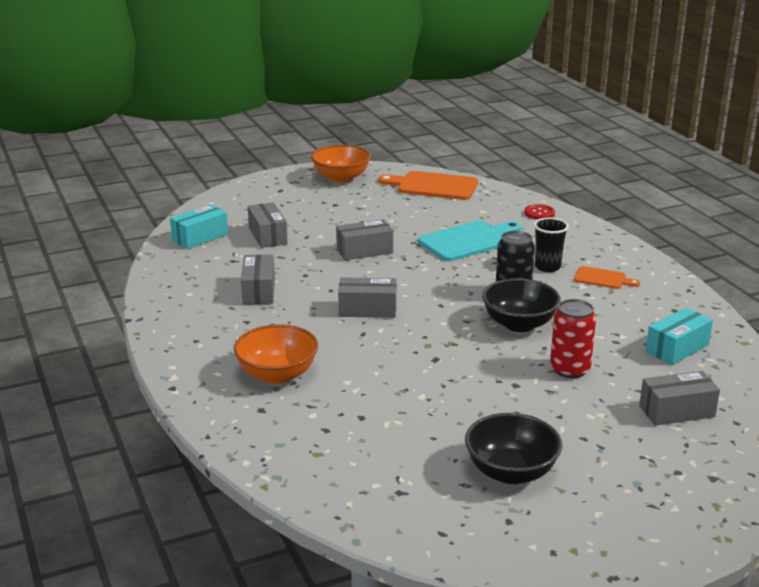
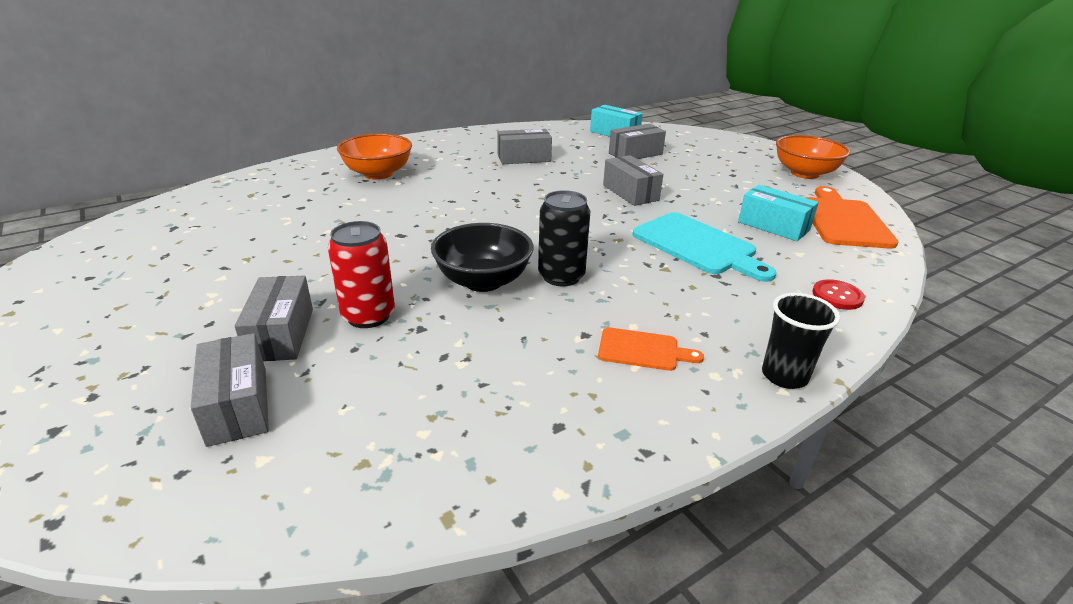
camera: 80 degrees right, 5 degrees up
grey box [338,278,396,318] -> grey box moved to [235,276,313,361]
black bowl [465,413,562,484] -> none
black cup [534,218,569,272] -> black cup moved to [762,293,840,389]
orange cutting board [574,266,640,289] -> orange cutting board turned 90 degrees counterclockwise [598,327,704,371]
turquoise box [645,308,713,365] -> turquoise box moved to [738,185,819,241]

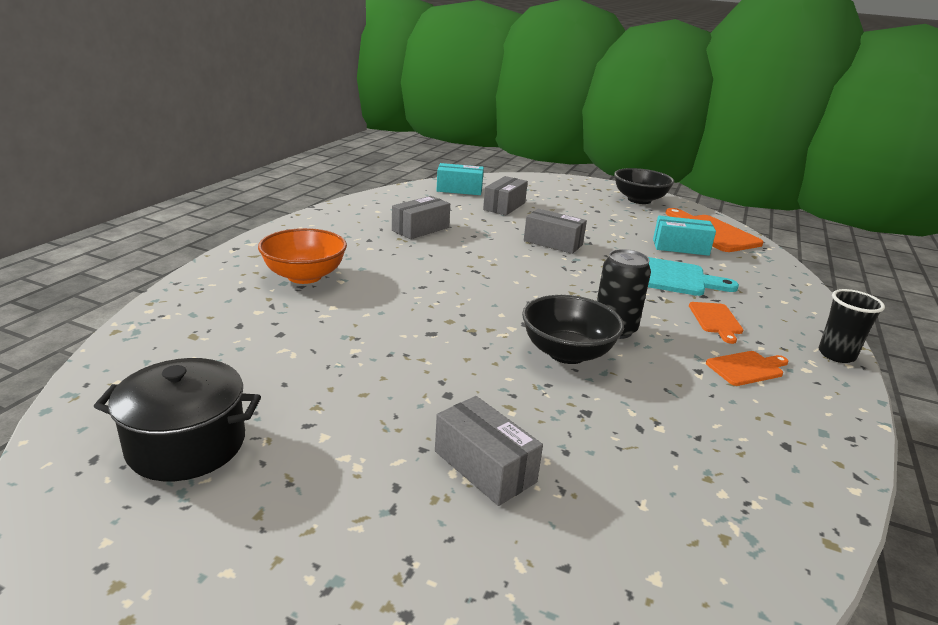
camera: 35 degrees left, 5 degrees down
grey box [190,333,269,447] -> none
red can [328,221,395,328] -> none
orange bowl [776,135,850,179] -> black bowl [614,168,674,204]
red button [812,279,865,310] -> none
none -> black pot [94,358,261,481]
none -> orange cutting board [689,302,743,344]

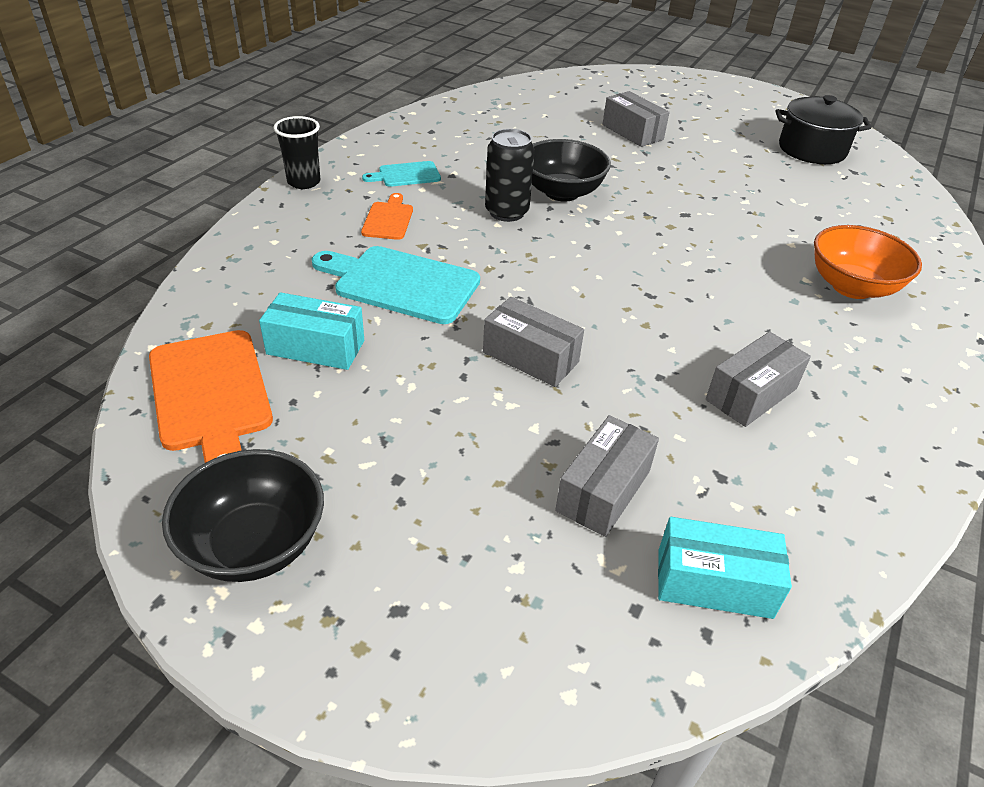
camera: 175 degrees left, 15 degrees up
orange cutting board [706,351,789,386] -> turquoise cutting board [362,161,441,187]

